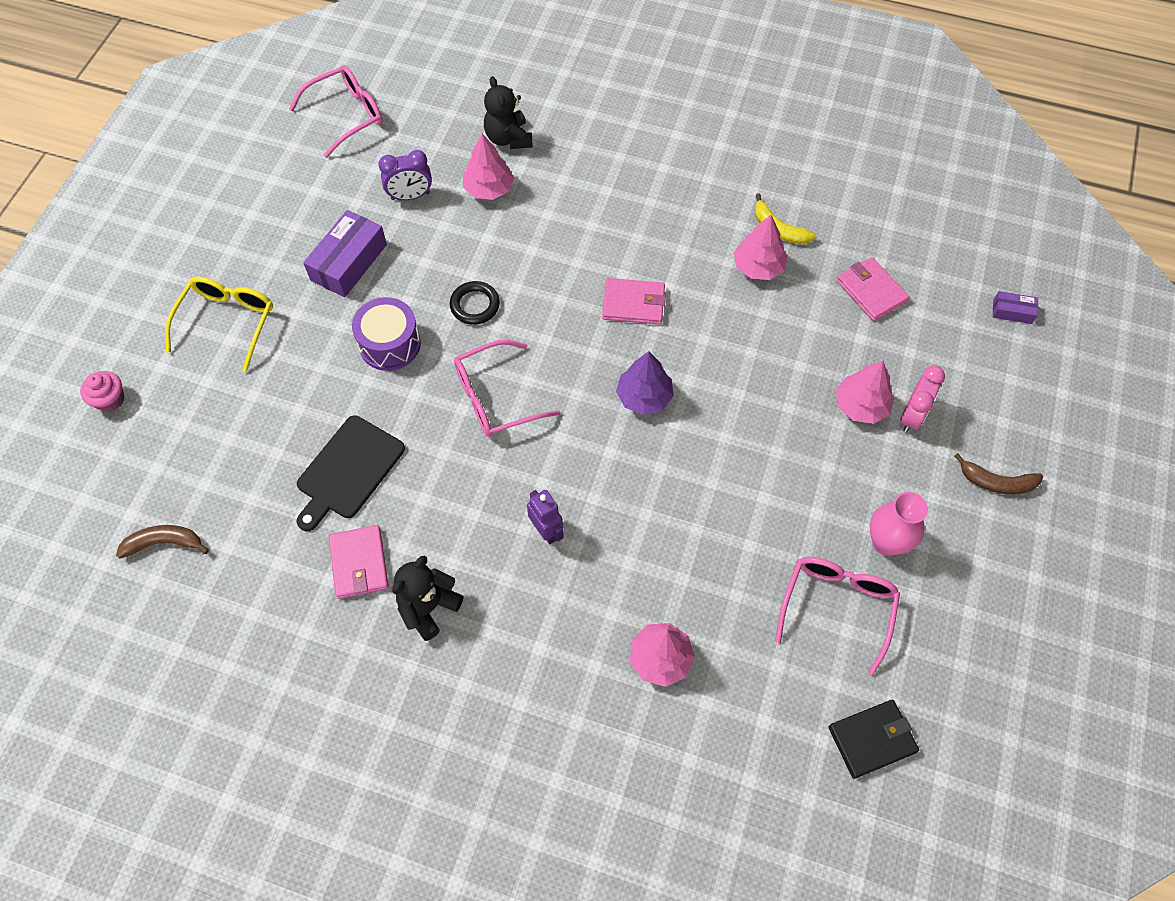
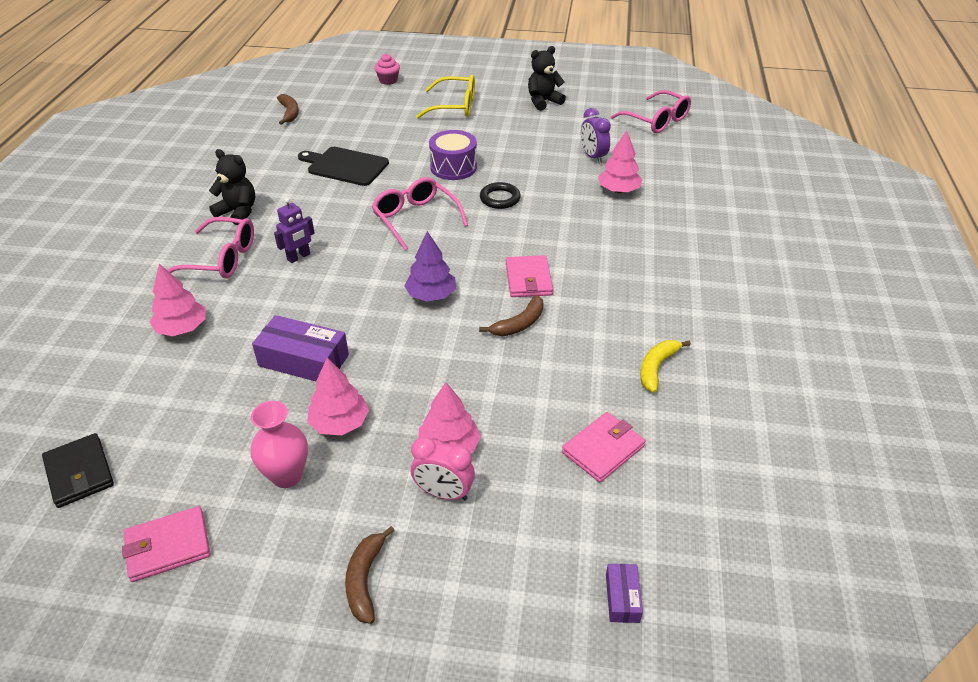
camera: 80 degrees right, 20 degrees down
purple box [303,210,387,297] -> purple box moved to [252,315,349,381]
pink wallet [329,525,389,599] -> pink wallet moved to [122,506,210,582]
black teddy bear [484,76,533,149] -> black teddy bear moved to [528,46,566,111]
pink tree [734,215,788,280] -> pink tree moved to [307,358,369,435]
pink glasses [775,557,900,675] -> pink glasses moved to [167,217,254,278]
none -> brown banana [479,295,544,336]

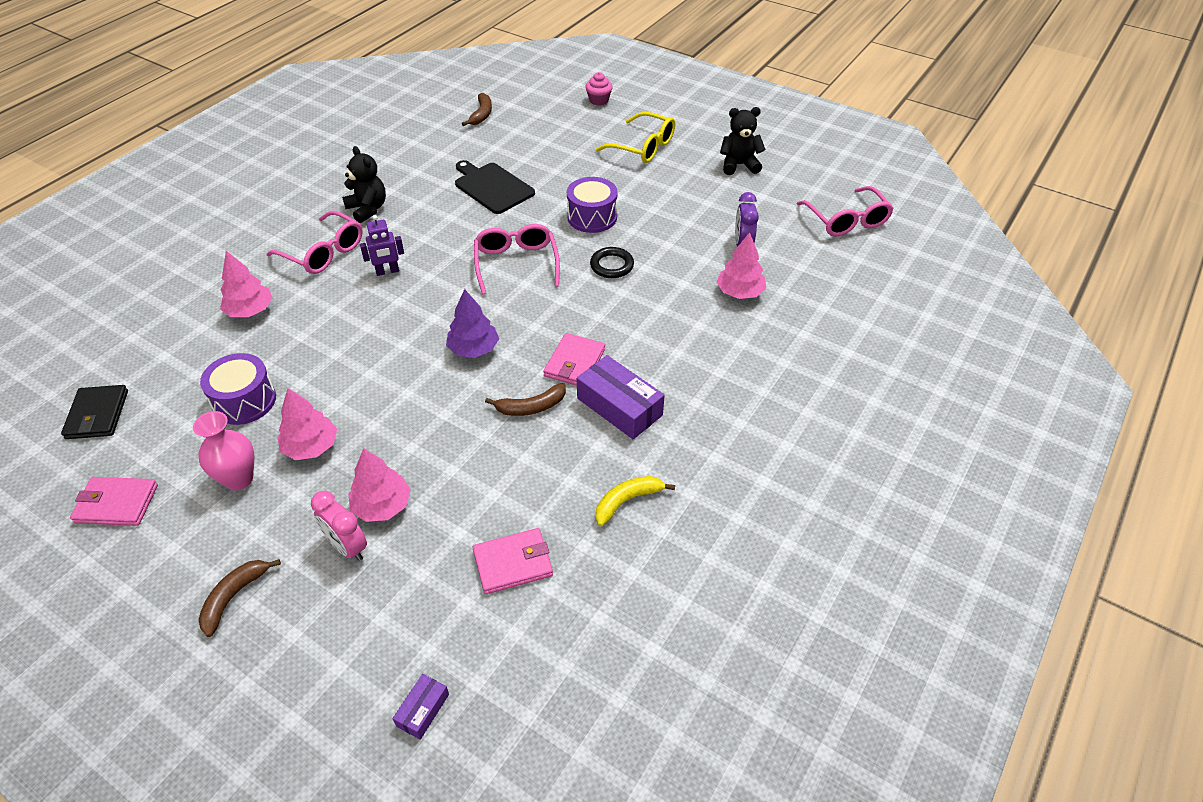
camera: 25 degrees right, 5 degrees up
purple box [252,315,349,381] -> purple box moved to [577,355,665,439]
none -> purple drum [200,353,276,425]

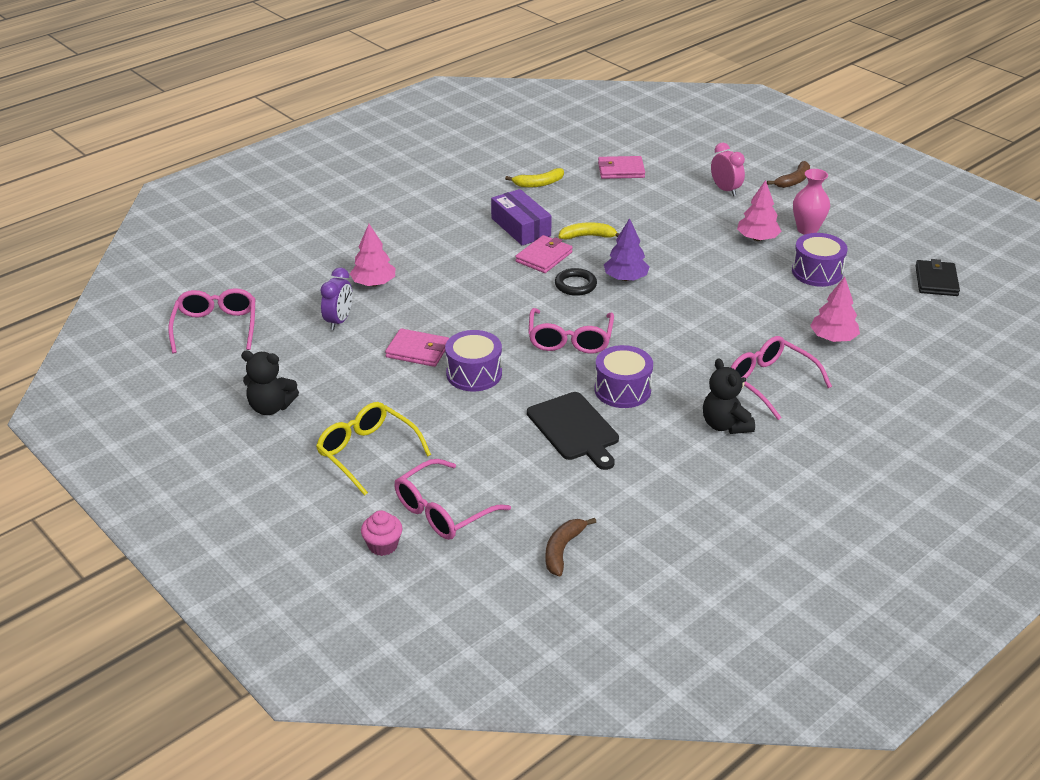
camera: 165 degrees left, 10 degrees down
pink wallet [70,477,158,526] -> pink wallet moved to [385,328,449,367]
pink tree [348,448,411,522] -> none
purple robot [360,215,404,276] -> none
purple box [393,674,449,740] -> none
brown banana [485,383,566,416] -> yellow banana [558,222,619,240]
black ring [590,247,634,278] -> black ring moved to [555,268,597,296]
none -> pink glasses [394,459,511,540]
none -> purple drum [595,345,653,408]

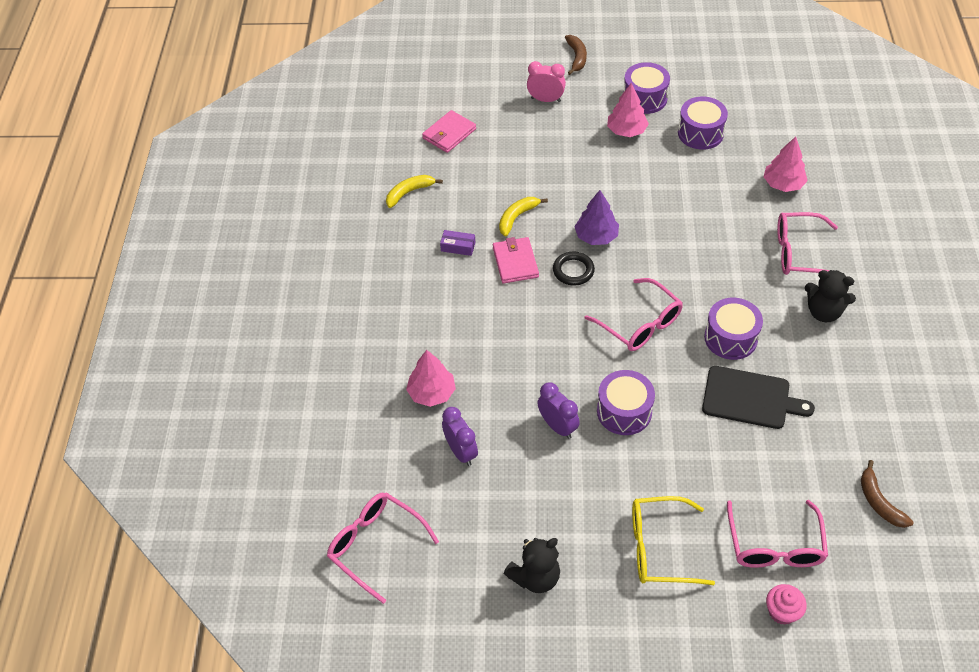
camera: 45 degrees left, 15 degrees up
pink wallet [385,328,449,367] -> purple clock [537,382,580,439]
purple box [491,189,552,245] -> purple box [440,230,475,256], size x0.51
yellow banana [505,168,564,187] -> yellow banana turned 150 degrees counterclockwise [386,175,443,208]
pink vase [793,169,830,235] -> purple drum [623,62,670,114]
black wallet [915,259,960,296] -> none

